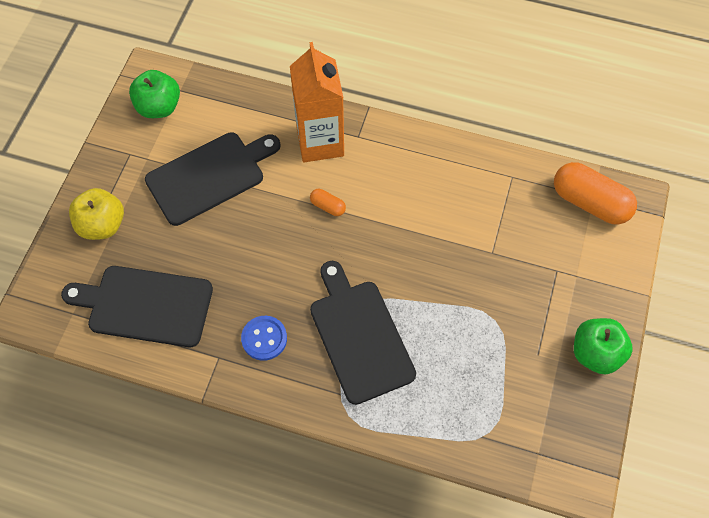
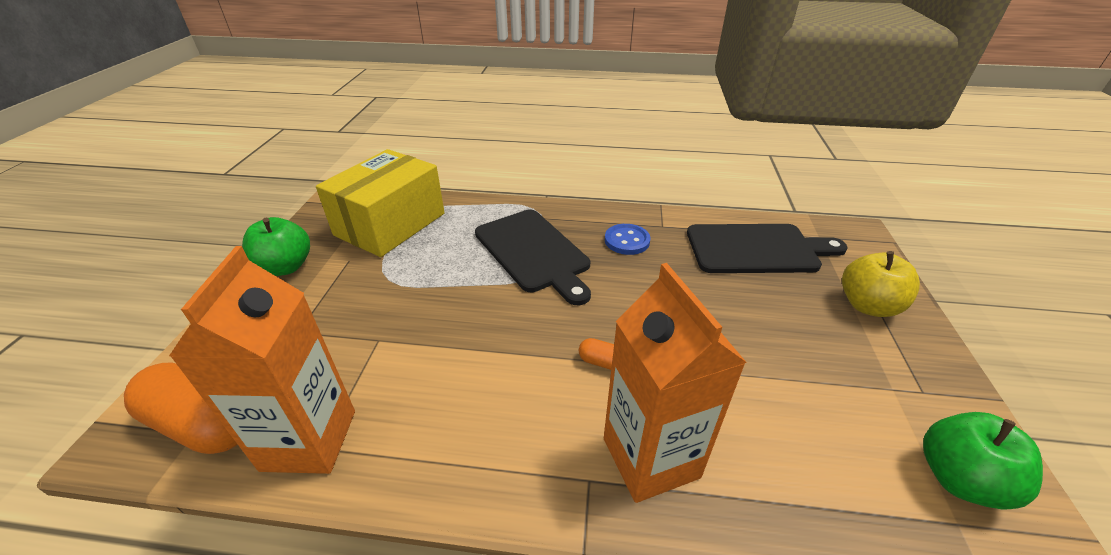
camera: 170 degrees right, 25 degrees down
black cutting board [145,132,281,226] -> none
none -> orange carton [169,246,355,474]
none -> yellow box [316,149,445,257]

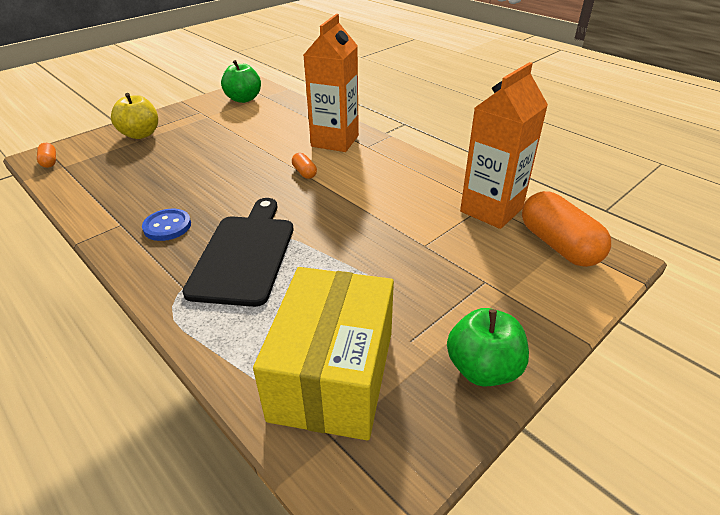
camera: 140 degrees left, 0 degrees up
yellow box [316,149,445,257] -> yellow box turned 60 degrees counterclockwise [253,267,394,440]
black cutting board [687,224,848,273] -> none
none -> orange capsule [37,143,56,168]

